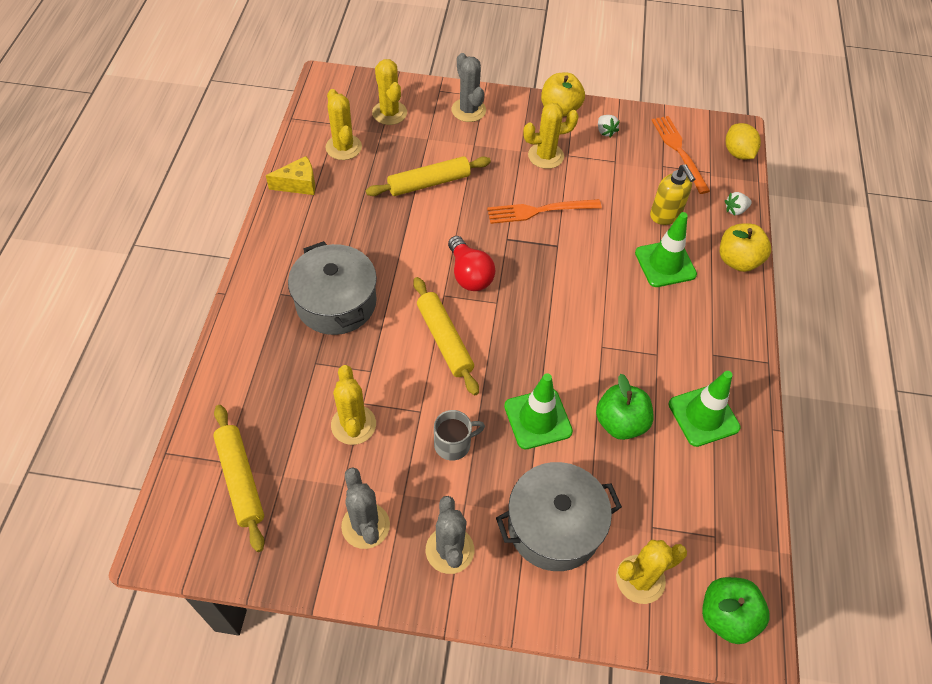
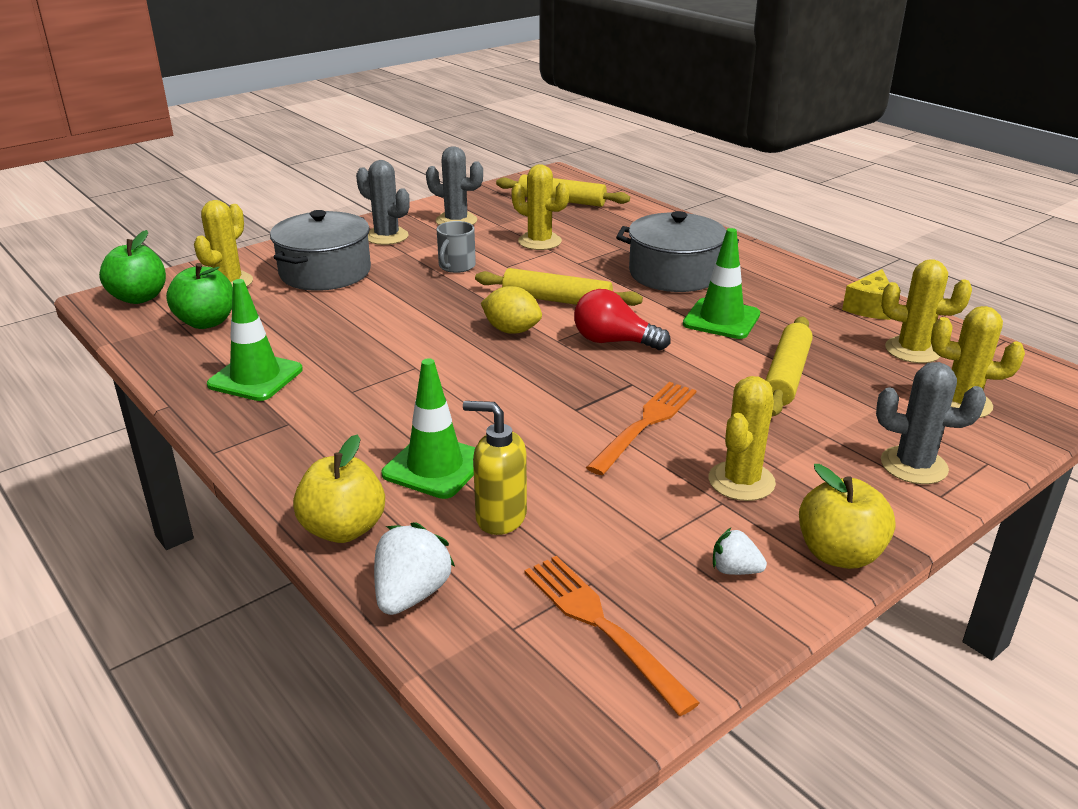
camera: 135 degrees right, 25 degrees down
green traffic cone [504,374,573,449] -> green traffic cone moved to [683,228,760,339]
green apple [596,374,653,440] -> green apple moved to [166,263,233,329]
orange fork [652,116,710,194] -> orange fork turned 150 degrees counterclockwise [525,556,700,716]
white strawberry [725,192,752,215] -> white strawberry [374,522,455,615], size x1.66
yellow lemon [726,123,761,160] -> yellow lemon moved to [481,286,542,334]

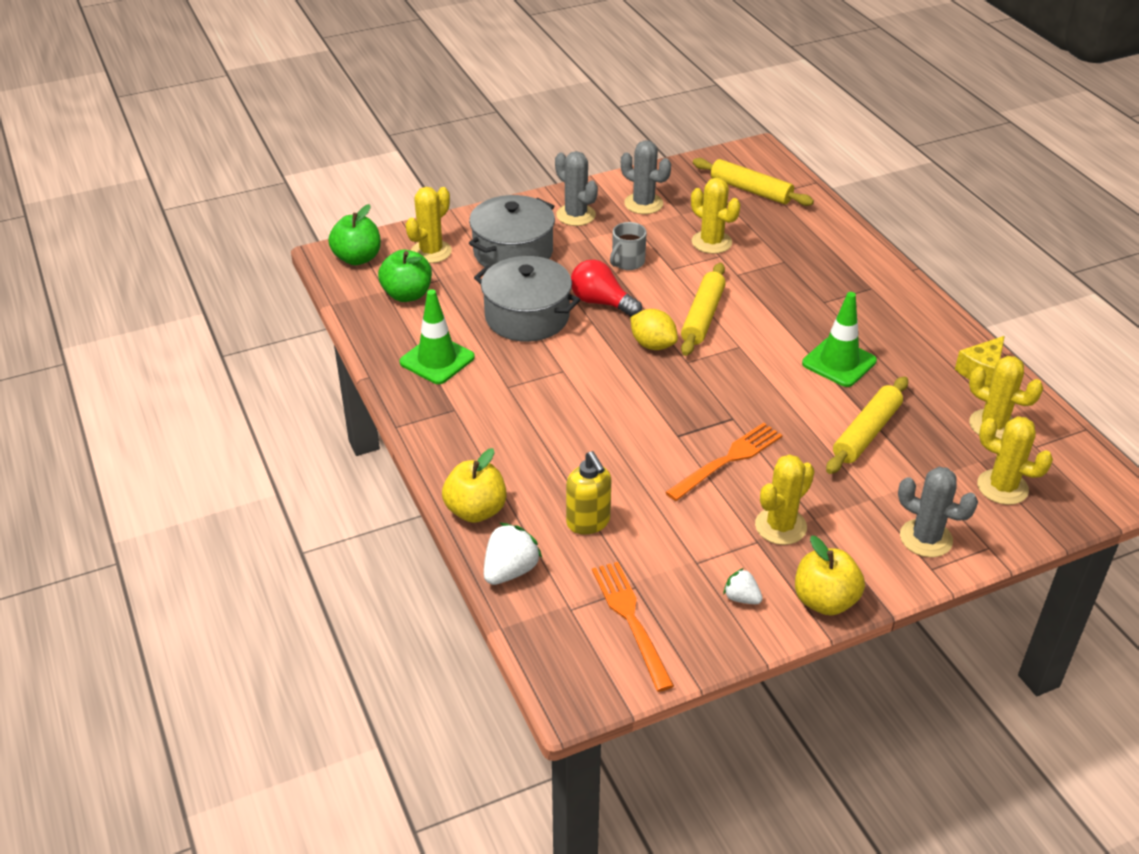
camera: 15 degrees right, 10 degrees up
green traffic cone [382,358,476,499] -> none
yellow soap dispenser [463,401,527,535] -> yellow soap dispenser turned 150 degrees counterclockwise [566,451,611,534]
yellow rolling pin [475,268,643,306] -> yellow rolling pin turned 75 degrees clockwise [681,263,726,356]
red light bulb [574,289,671,350] -> red light bulb moved to [571,260,642,317]
grey pot [616,211,739,292] -> grey pot moved to [474,256,580,342]

